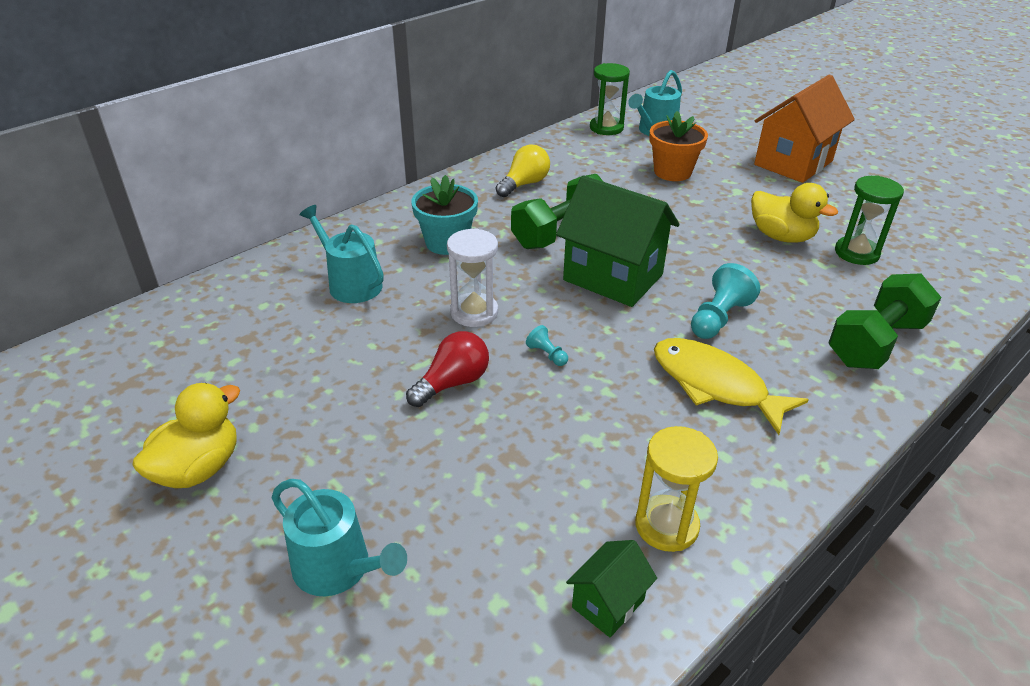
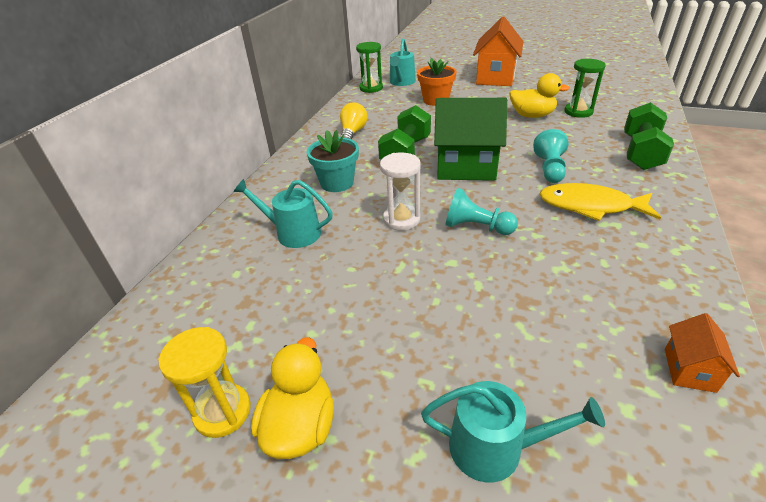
camera: 25 degrees left, 0 degrees up
red light bulb [406,331,489,407] -> none
turquoise pawn [526,325,568,366] -> turquoise pawn [445,188,518,235], size x1.94
green house [566,540,657,637] -> orange house [665,313,740,393]
yellow hourglass [635,426,718,552] -> yellow hourglass moved to [158,327,251,438]

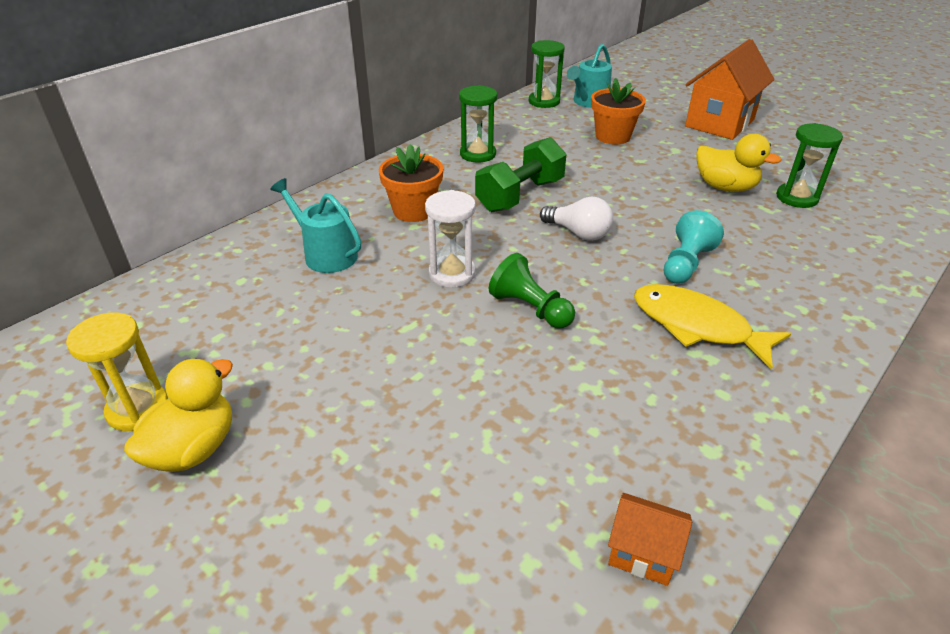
camera: 20 degrees right, 0 degrees up
turquoise flower pot [307,130,359,192] -> orange flower pot [379,144,443,222]
yellow light bulb [340,102,368,140] -> green hourglass [459,85,497,163]
turquoise watering can [421,381,605,482] -> none
green house [434,98,507,181] -> white light bulb [540,196,613,241]
turquoise pawn [445,188,518,235] -> green pawn [489,253,575,328]
green dumbbell [624,102,674,170] -> none
orange house [665,313,740,393] -> orange house turned 75 degrees clockwise [608,493,692,586]

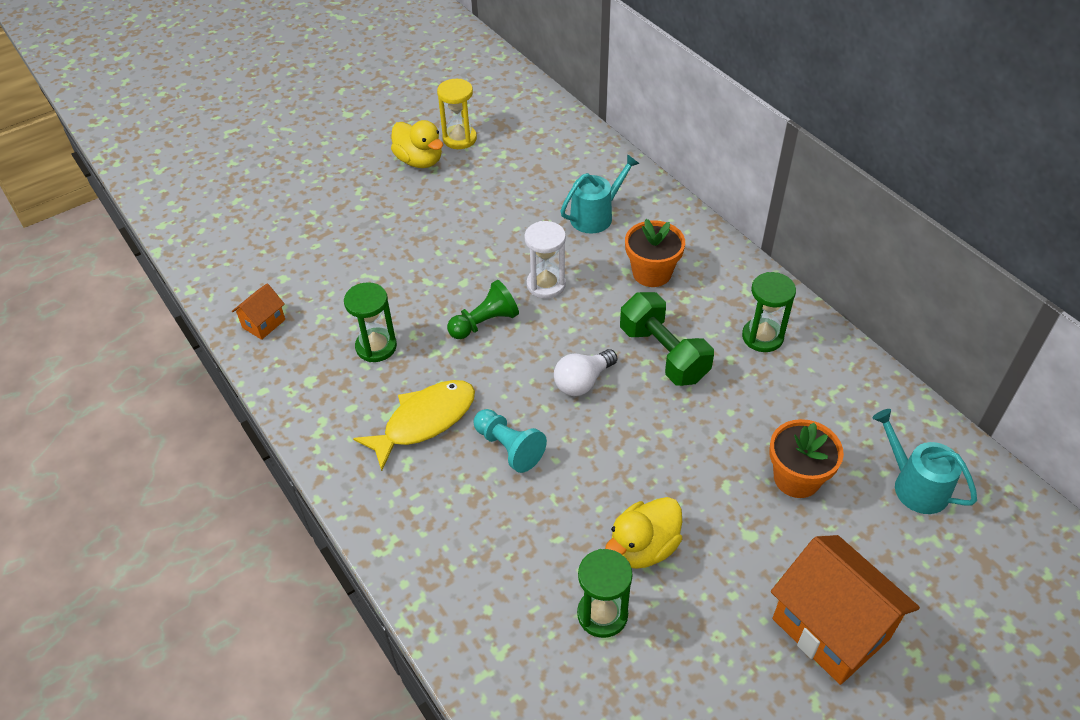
camera: 105 degrees right, 10 degrees up
green hourglass [529,40,565,108] -> green hourglass moved to [344,282,397,362]

